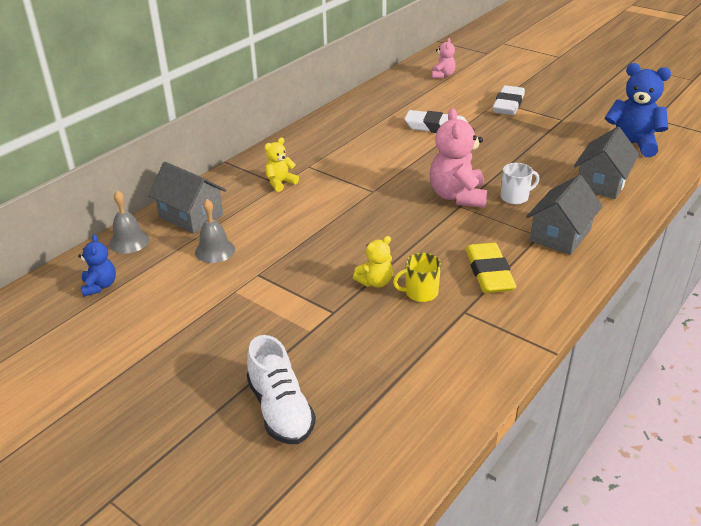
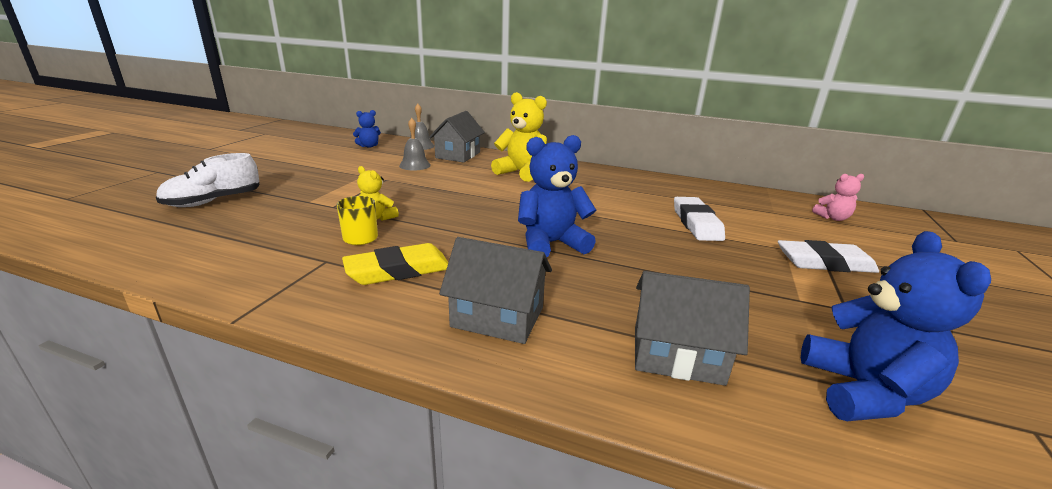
camera: 70 degrees right, 10 degrees down
yellow teddy bear [265,138,299,192] -> yellow teddy bear [491,92,547,182], size x1.86
pink teddy bear [430,108,488,208] -> blue teddy bear [518,135,596,257]
white mug [500,163,540,204] -> none

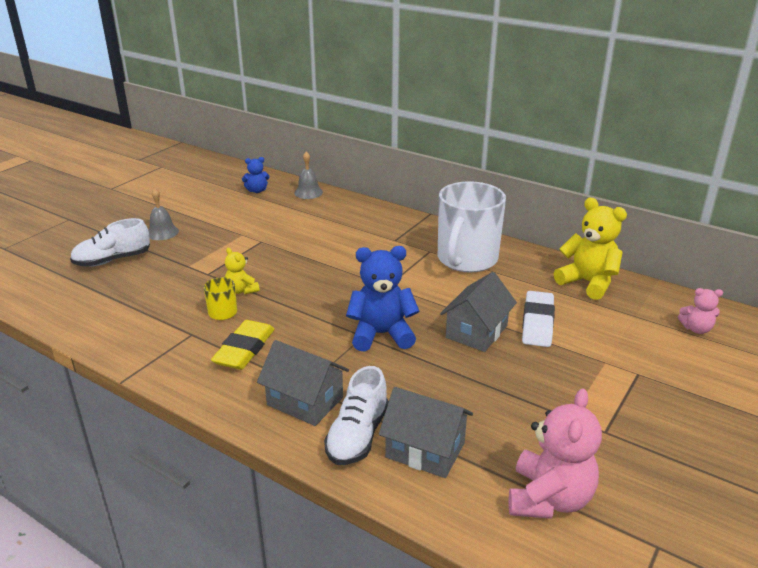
camera: 15 degrees right, 5 degrees up
yellow eraser [342,243,448,285] -> yellow eraser turned 60 degrees counterclockwise [211,320,274,370]
grey bell [399,118,431,170] -> grey bell moved to [148,188,179,240]
grey house [429,111,485,162] -> grey house moved to [440,272,517,352]
yellow teddy bear [491,92,547,182] -> yellow teddy bear moved to [554,198,627,300]
white eraser [778,240,879,273] -> none
blue teddy bear [801,231,991,421] -> pink teddy bear [509,389,602,519]
none -> white shoe [324,366,389,465]
none -> white mug [438,181,506,272]

